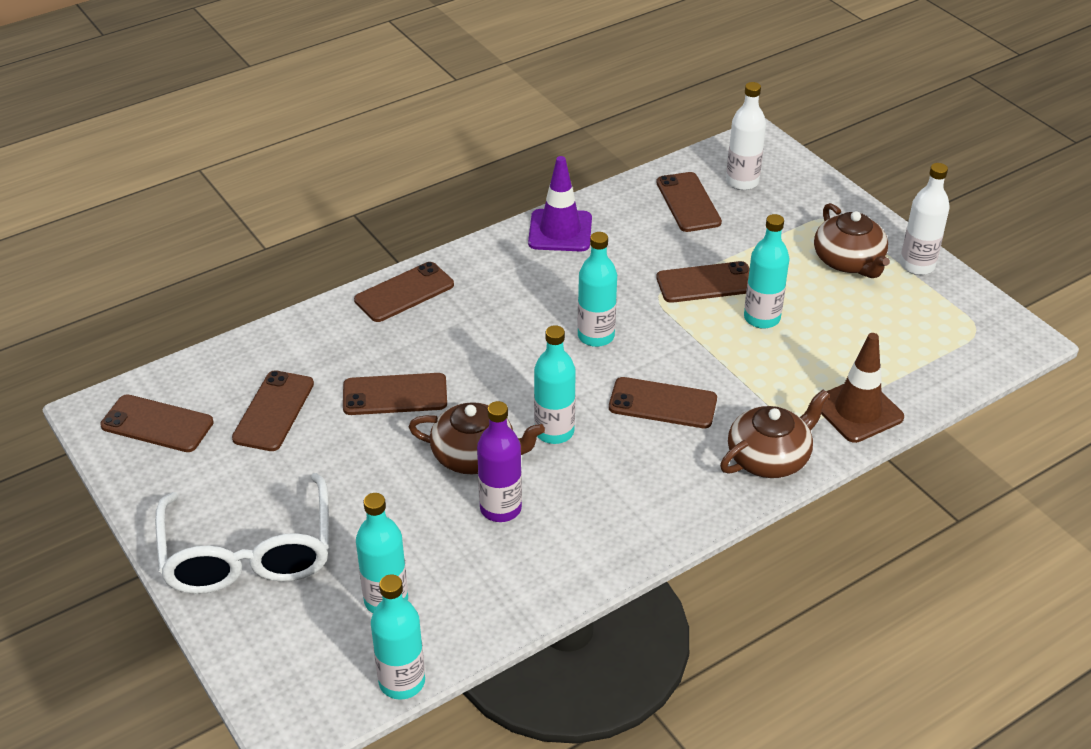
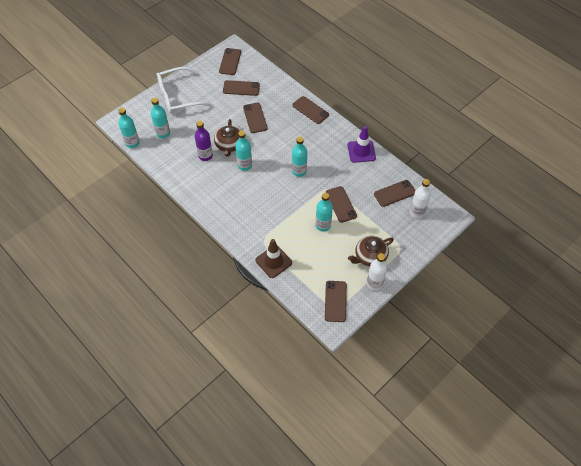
camera: 80 degrees right, 15 degrees up
brown phone [609,377,717,428] -> brown phone moved to [325,281,347,322]
brown teapot [720,390,830,478] -> none

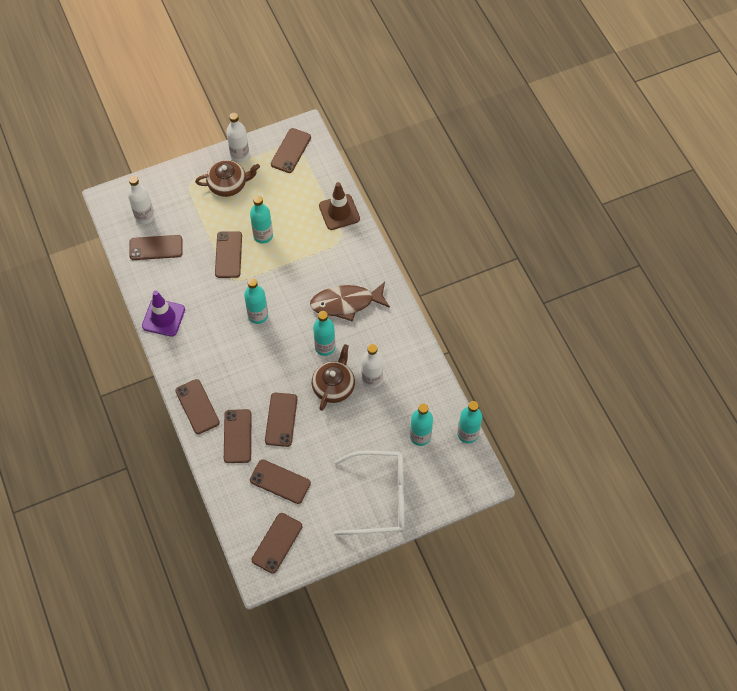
camera: 160 degrees left, 5 degrees up
purple bottle [195,121,213,161] -> white bottle [362,344,383,388]
none -> brown phone [224,409,251,463]
none -> brown fish [310,282,390,322]

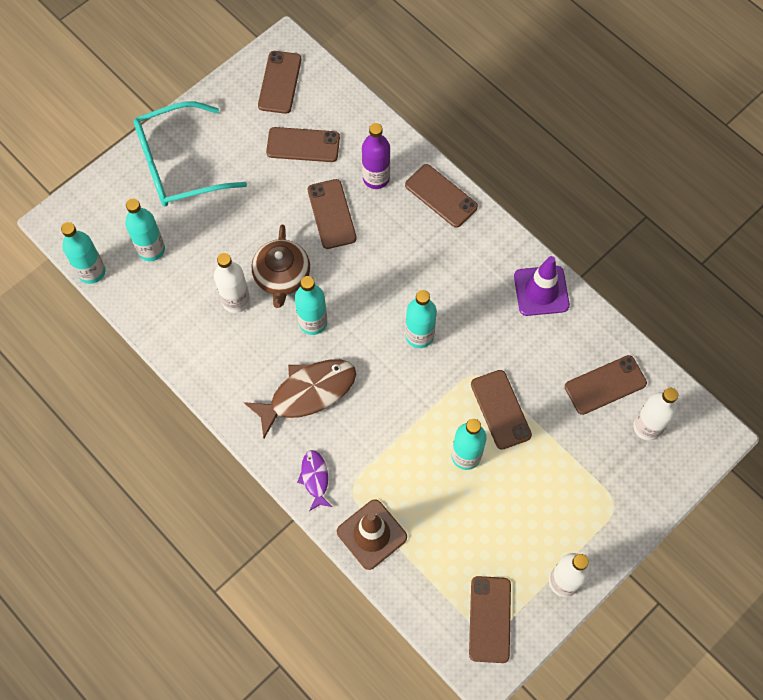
camera: 160 degrees right, 5 degrees up
brown teapot [195,160,260,197] -> none
brown phone [224,409,251,463] -> purple bottle [362,123,390,189]
white glasses [334,450,404,535] -> turquoise glasses [133,102,247,207]
none -> purple fish [297,450,332,511]

